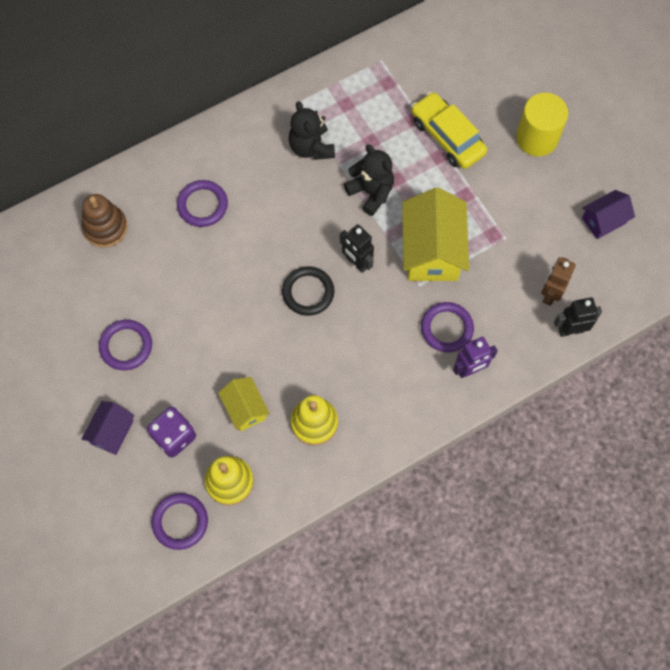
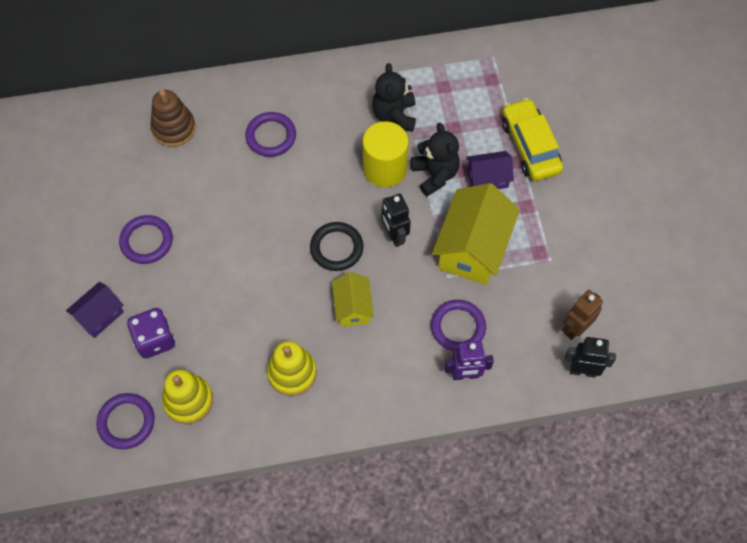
camera: 20 degrees right, 5 degrees down
yellow house [218,377,270,431] -> yellow house moved to [332,272,374,327]
yellow cylinder [516,93,568,156] -> yellow cylinder moved to [363,121,409,187]
purple house [582,190,635,239] -> purple house moved to [466,151,514,189]

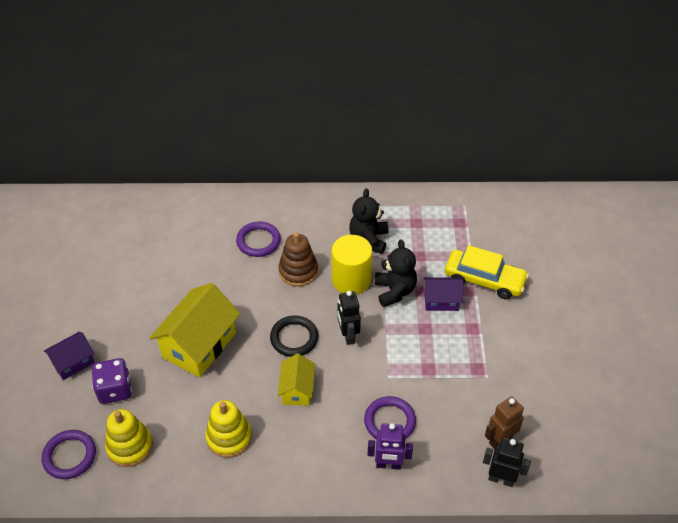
camera: 10 degrees right, 15 degrees down
purple ring [119,215,173,264] -> none
brown stacking toy [151,90,196,147] -> brown stacking toy moved to [278,232,318,287]
yellow house [432,183,520,285] -> yellow house moved to [149,283,240,377]
yellow car [502,98,563,181] -> yellow car turned 120 degrees clockwise [445,245,529,299]

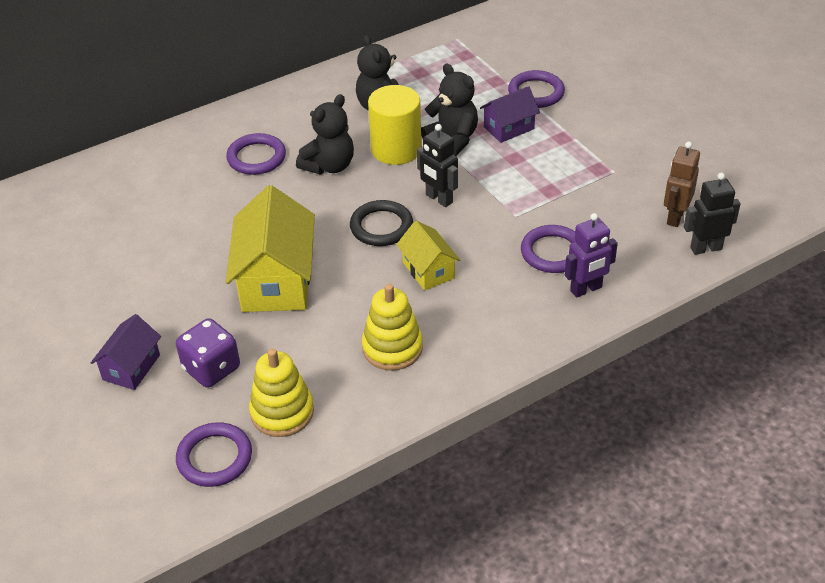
camera: 30 degrees left, 5 degrees down
brown stacking toy [278,232,318,287] -> black teddy bear [296,94,354,174]
yellow car [445,245,529,299] -> purple ring [508,70,565,108]

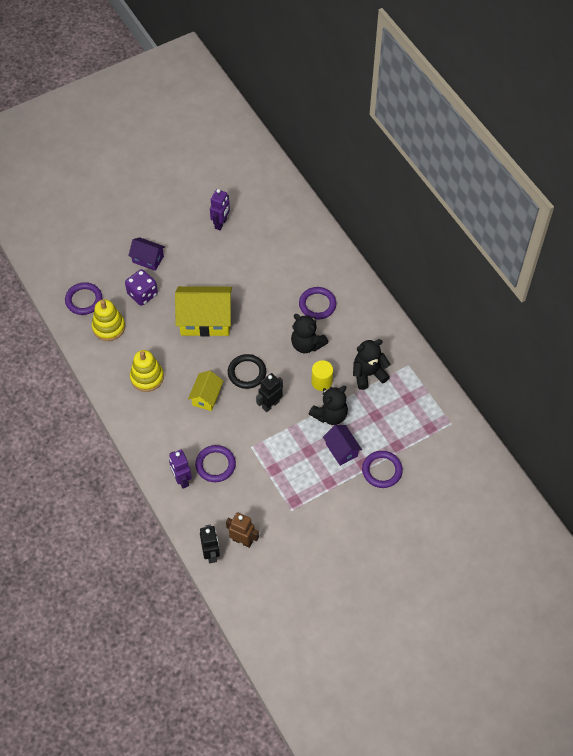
camera: 90 degrees right, 15 degrees up
yellow cylinder [368,85,421,165] -> yellow cylinder [311,360,333,391], size x0.63
yellow house [396,221,460,291] -> yellow house turned 45 degrees counterclockwise [188,371,223,411]
none -> purple robot [210,189,230,230]

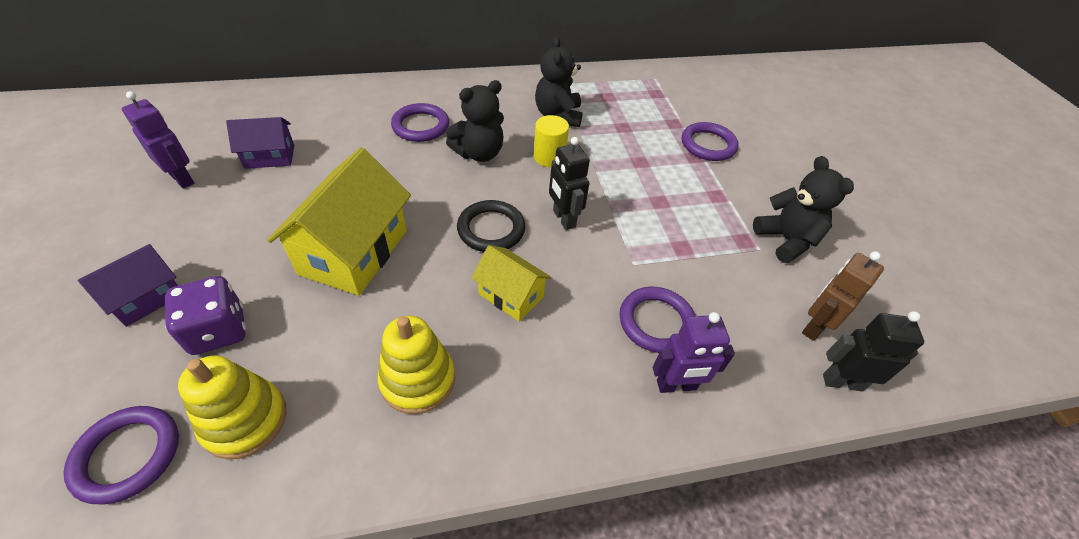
camera: 75 degrees left, 10 degrees down
black teddy bear [309,386,348,425] -> black teddy bear moved to [753,156,854,263]
purple house [323,425,362,466] -> purple house moved to [226,117,294,169]

